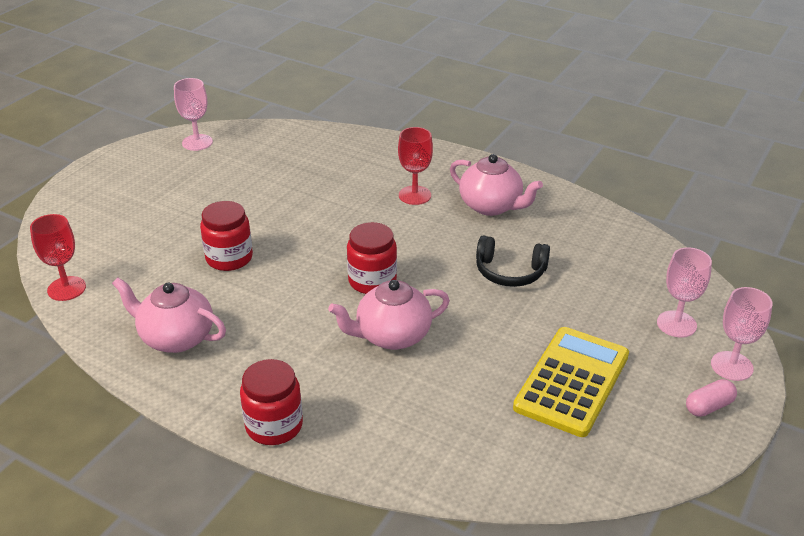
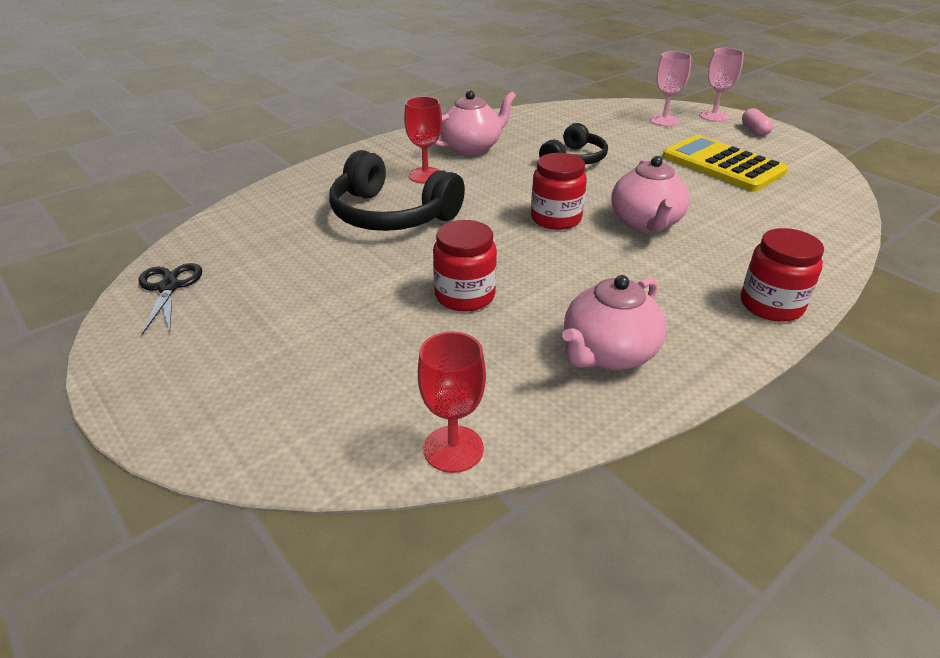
camera: 70 degrees left, 0 degrees up
pink goblet [174,78,213,151] -> black scissors [139,263,202,335]
none -> black headphones [329,150,465,231]

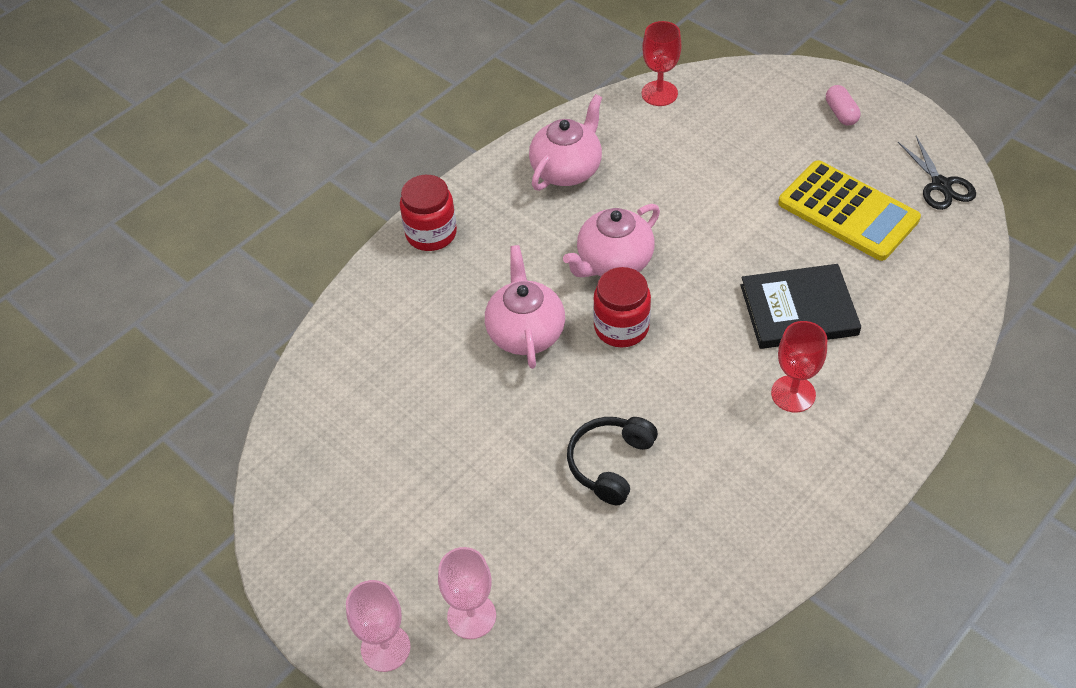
camera: 175 degrees right, 15 degrees up
black headphones [329,150,465,231] -> black book [740,264,861,349]
red jar [433,220,497,312] -> none
pink teapot [434,91,516,156] -> pink teapot moved to [563,204,660,277]
yellow calculator [663,135,788,191] -> yellow calculator moved to [778,160,921,261]
pink capsule [742,108,773,136] -> pink capsule moved to [826,85,860,126]

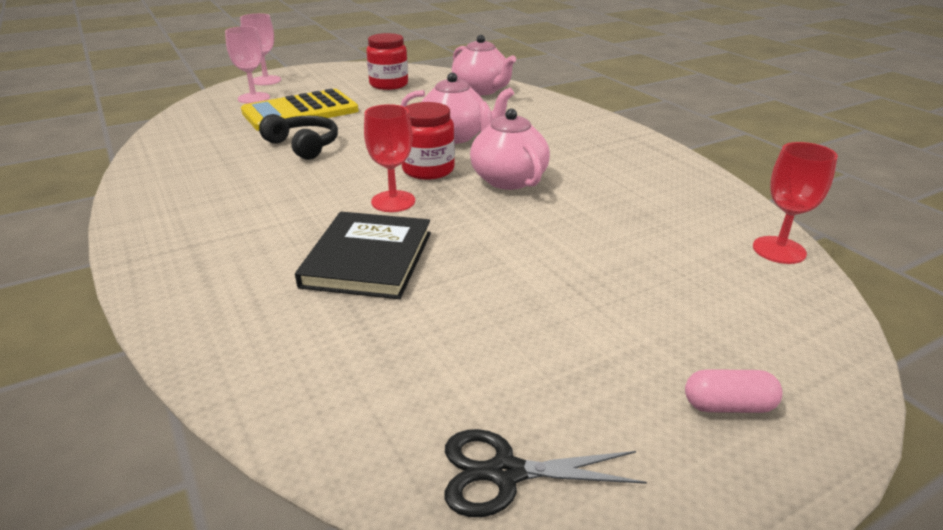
camera: 105 degrees right, 20 degrees down
red jar [400,175,457,251] -> red jar moved to [366,33,408,90]
pink teapot [529,94,602,191] -> pink teapot moved to [452,35,516,95]
red goblet [771,321,827,412] -> red goblet moved to [364,104,415,212]
yellow calculator [778,160,921,261] -> yellow calculator moved to [241,88,359,131]

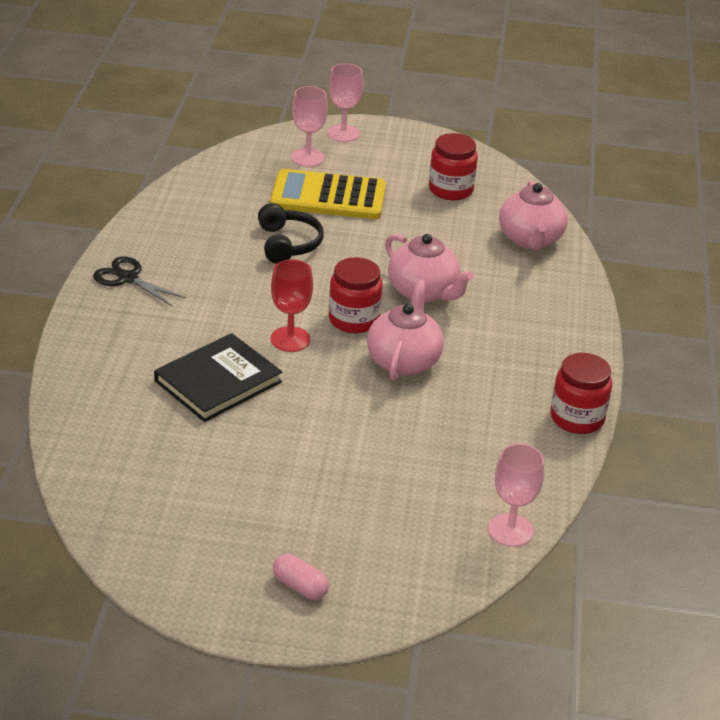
camera: 35 degrees right, 5 degrees up
black scissors [445,429,647,517] -> black scissors moved to [93,256,186,306]
red goblet [753,142,838,264] -> pink goblet [488,444,544,547]
none -> red jar [551,353,612,434]

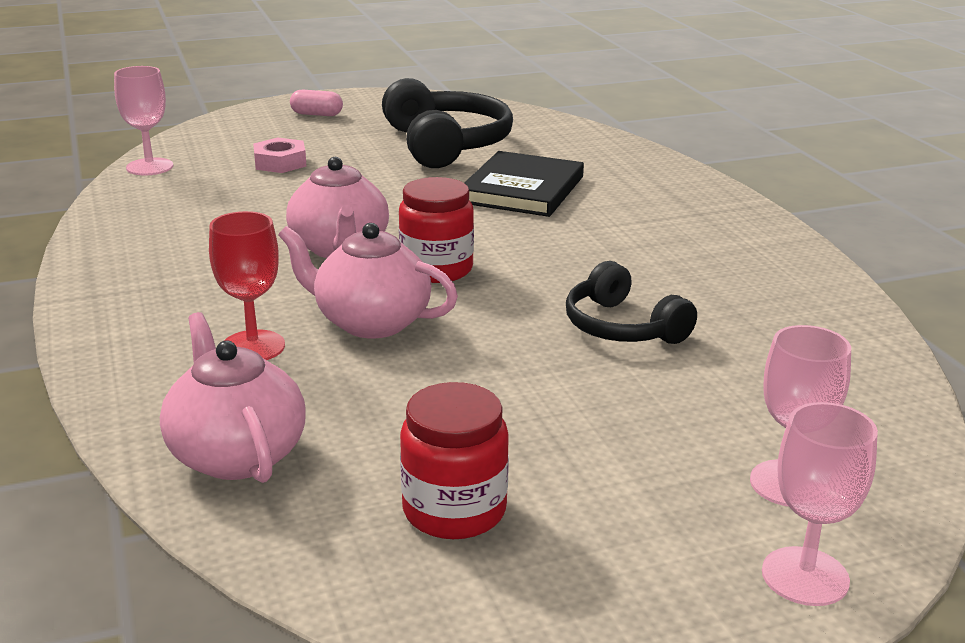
camera: 155 degrees right, 10 degrees down
black scissors [93,256,186,306] -> none
yellow calculator [270,169,386,219] -> none
red goblet [271,259,313,352] -> red goblet moved to [209,211,285,360]
red jar [551,353,612,434] -> none
none -> pink nut [253,137,306,173]
none -> black headphones [382,78,513,168]

